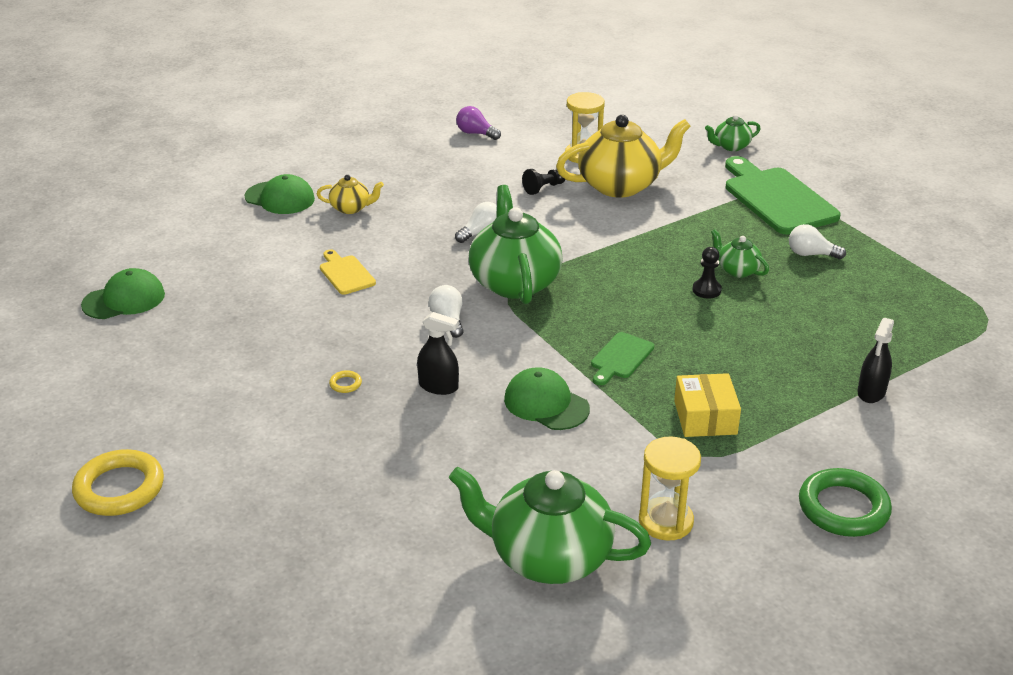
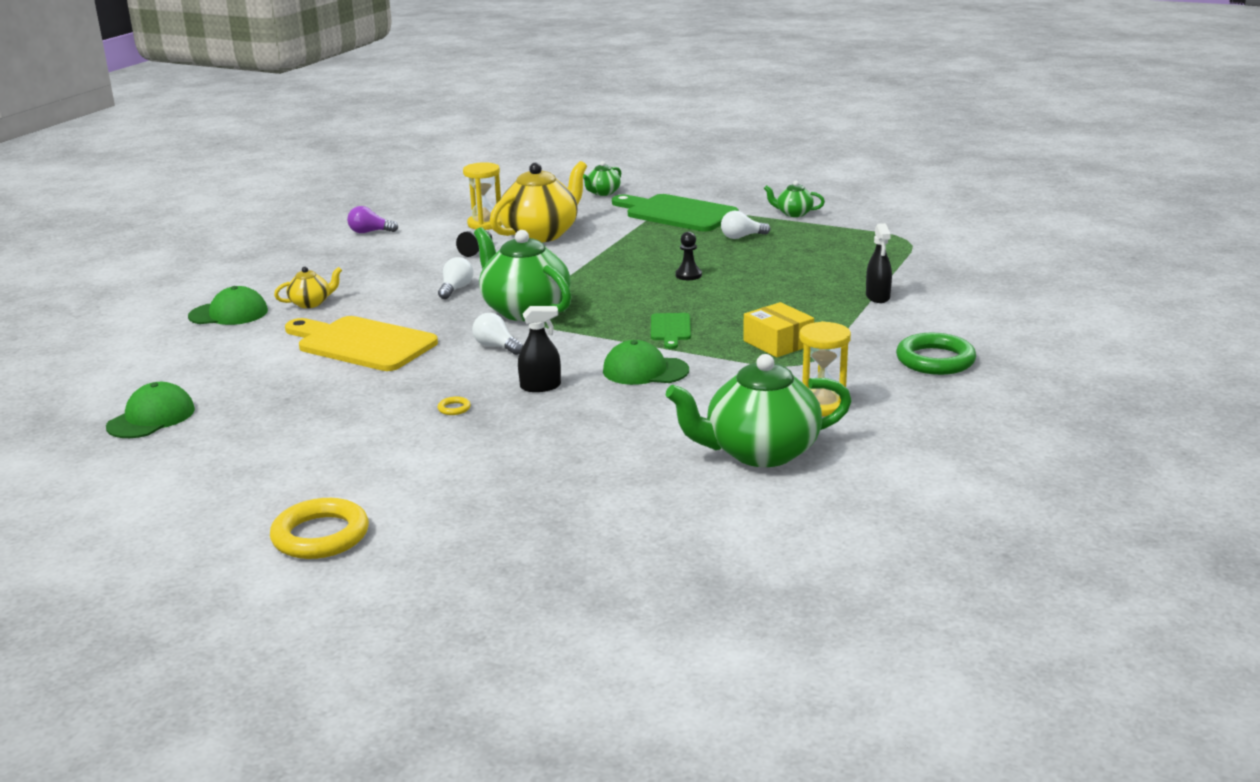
camera: 30 degrees left, 10 degrees down
yellow cutting board [320,250,376,295] -> yellow cutting board [285,316,438,371], size x2.02
green teapot [711,229,769,278] -> green teapot moved to [764,181,825,217]

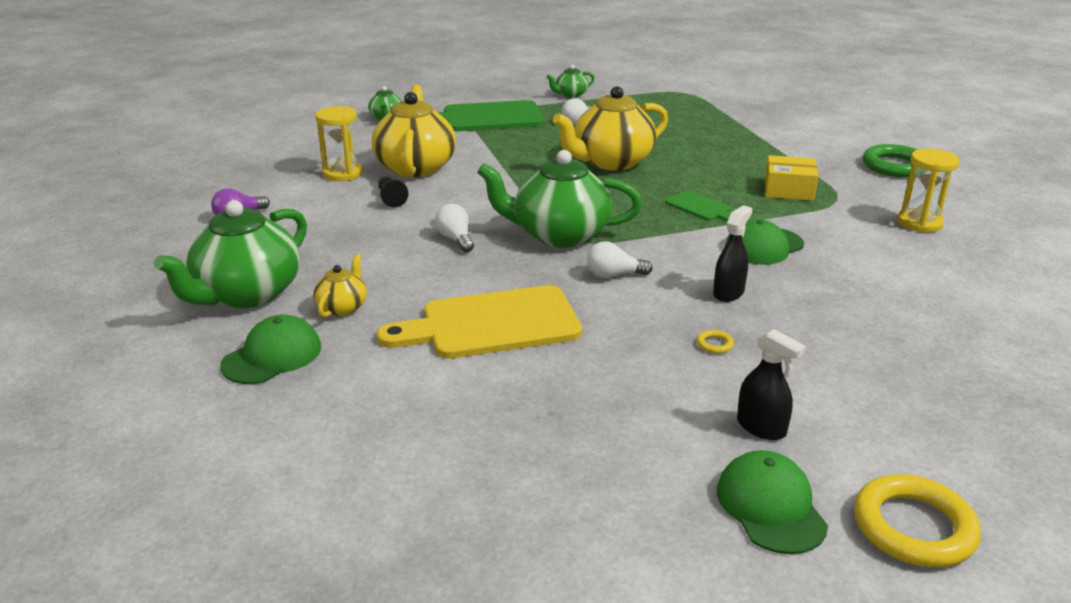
camera: 45 degrees left, 5 degrees up
green cap [106,382,195,438] -> green cap moved to [717,450,828,554]
green teapot [666,354,852,467] -> green teapot moved to [154,200,307,308]
black pawn [675,232,702,280] -> yellow teapot [553,86,668,171]
black spray bottle [866,223,892,303] -> black spray bottle moved to [737,329,806,440]

